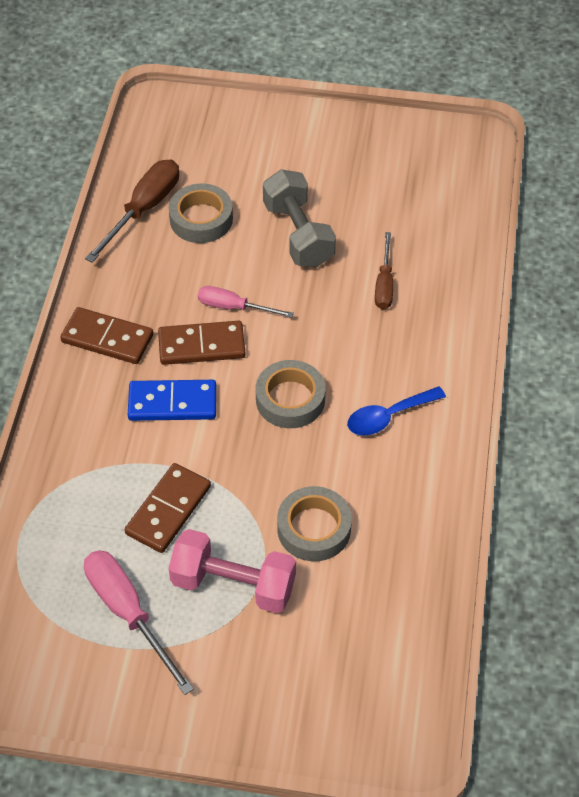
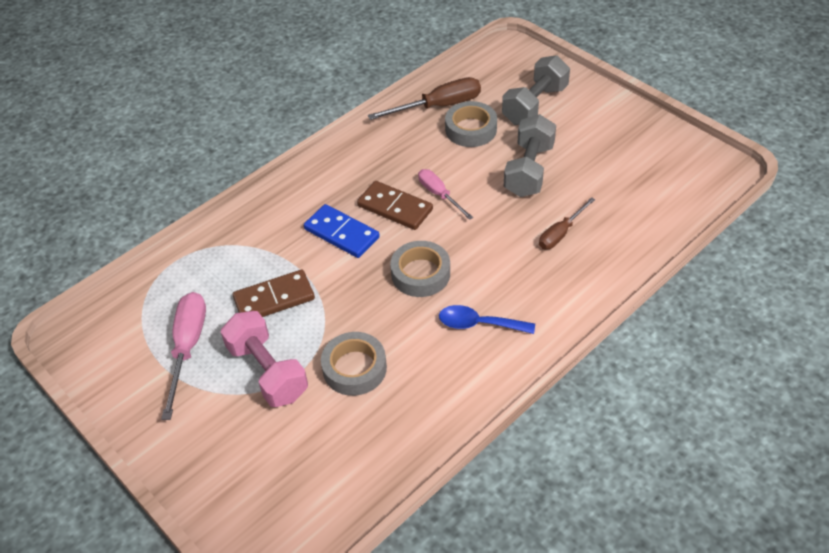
camera: 40 degrees right, 5 degrees down
brown domino [60,307,153,364] -> none
none -> grey dumbbell [502,55,570,125]

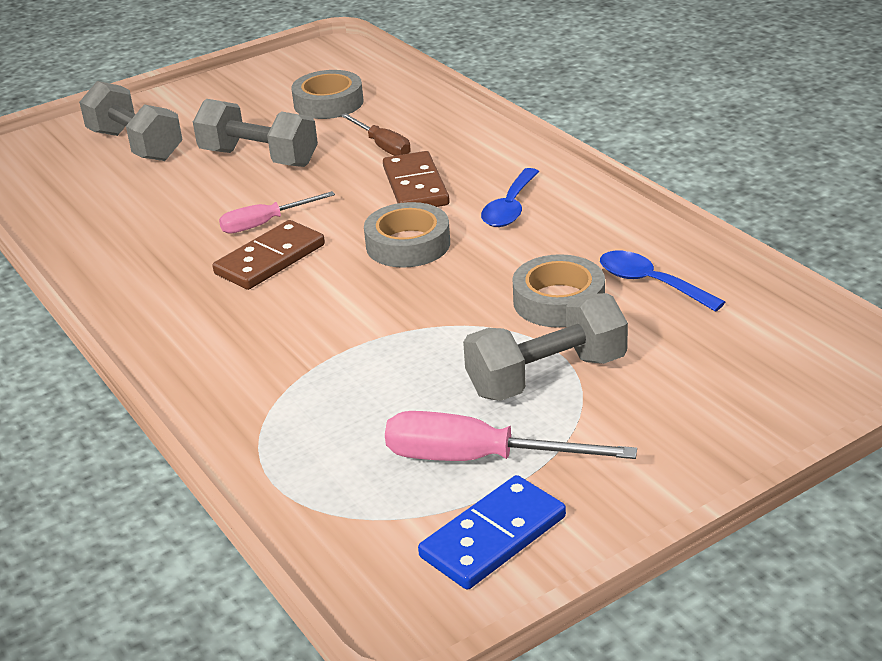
camera: 80 degrees left, 15 degrees down
pink dumbbell [221,311,308,407] -> grey dumbbell [463,293,628,401]
brown domino [232,269,315,317] -> brown domino moved to [383,151,450,207]
blue domino [304,204,380,258] -> blue domino moved to [418,475,566,590]
brown screwdriver [368,77,481,120] -> none
grey tape [445,101,497,147] -> grey tape moved to [291,70,364,119]
none -> blue spoon [600,251,725,312]

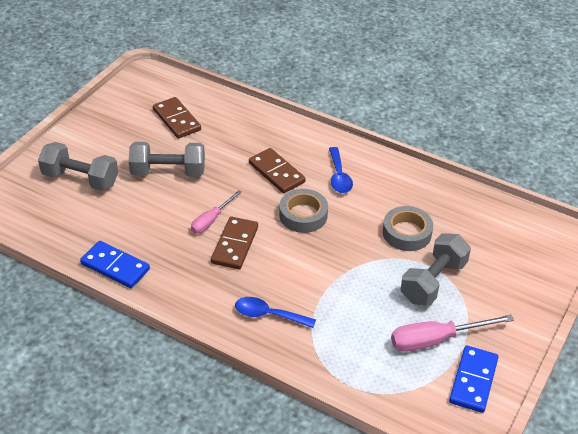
camera: 30 degrees left, 10 degrees up
grey tape [291,70,364,119] -> brown domino [153,97,201,139]
brown screwdriver [341,113,411,156] -> none
blue spoon [600,251,725,312] -> blue spoon moved to [235,297,316,328]
none -> blue domino [80,241,150,288]

